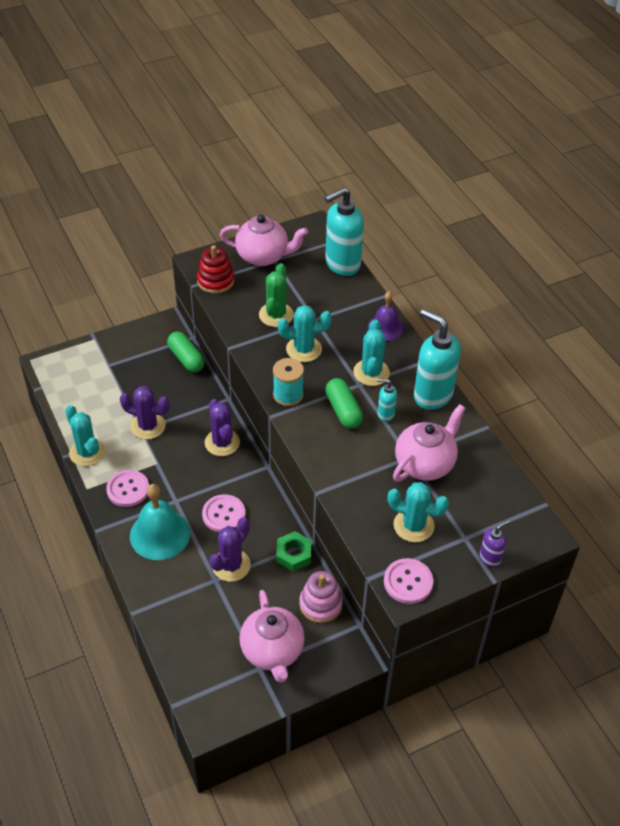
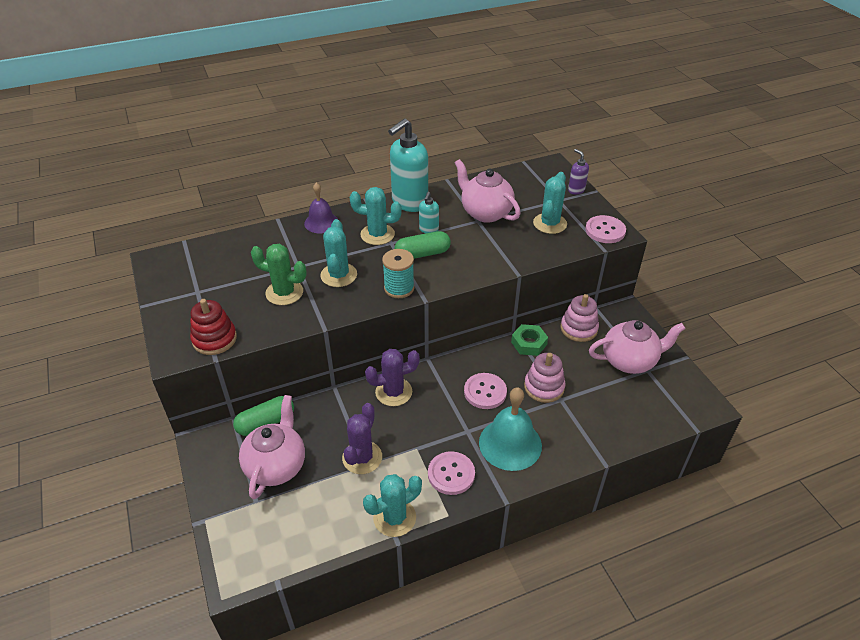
camera: 85 degrees left, 5 degrees down
purple cactus [210,517,251,582] -> pink stacking toy [524,353,566,403]
pink teapot [220,215,308,266] -> pink teapot moved to [239,395,305,500]
turquoise soap dispenser [324,187,364,276] -> none

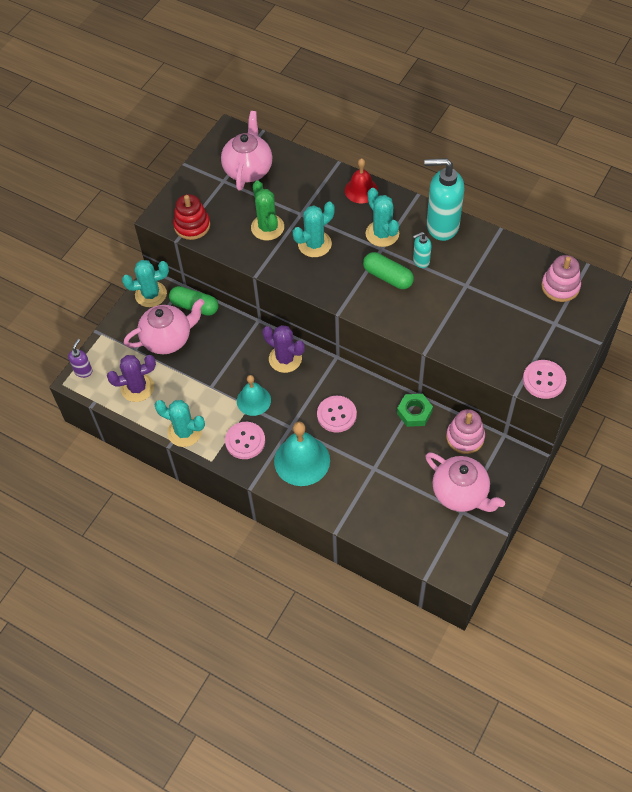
camera: 55 degrees right, 15 degrees up
purple bell [304,183,338,233] -> red bell [345,158,378,203]
purple cactus [342,403,382,474] -> purple cactus moved to [107,355,156,402]
turquoise spool [382,249,414,298] -> none
pink teapot [455,159,521,223] -> pink teapot moved to [221,111,272,191]
pink stacking toy [524,353,566,403] -> pink stacking toy moved to [541,255,581,302]
turquoise cactus [533,172,567,234] -> turquoise cactus moved to [122,260,169,307]
purple soap dispenser [568,149,589,195] -> purple soap dispenser moved to [68,339,92,378]
none -> turquoise bell [237,375,271,416]

